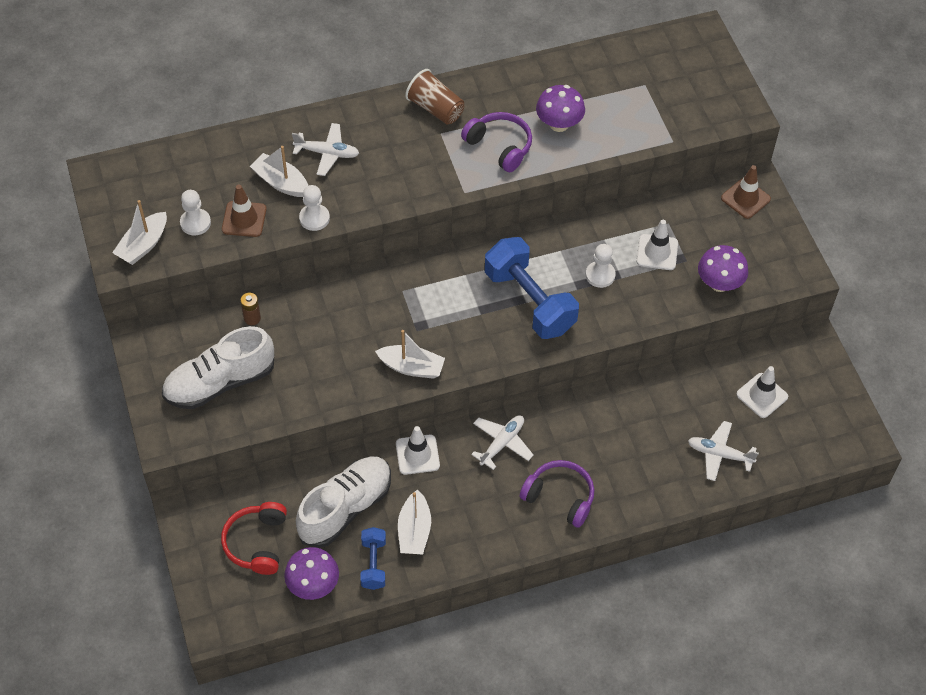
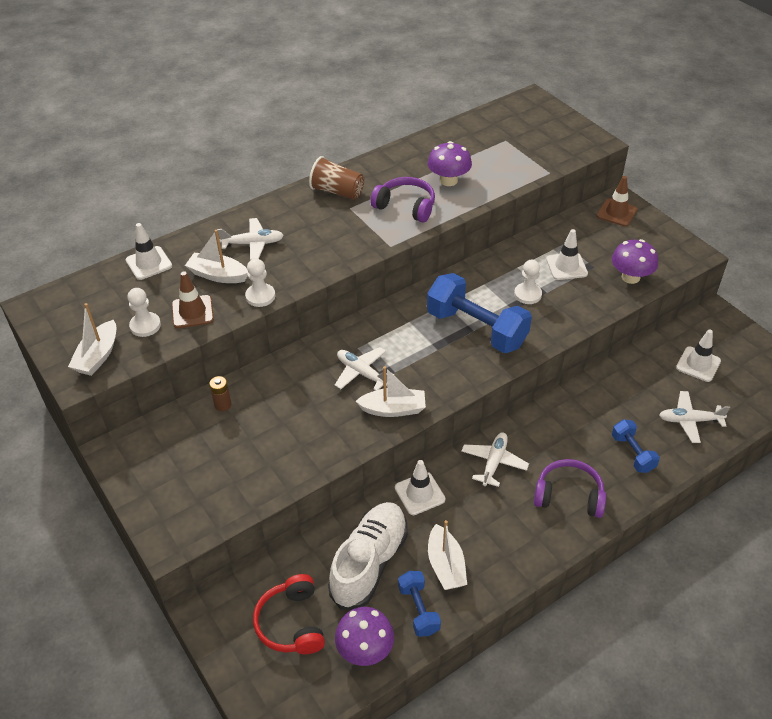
camera: 15 degrees left, 10 degrees down
white shoe [162,326,274,409] -> none
none -> white traffic cone [126,223,172,280]
none -> white plane [335,347,395,390]
none -> blue dumbbell [612,419,660,473]

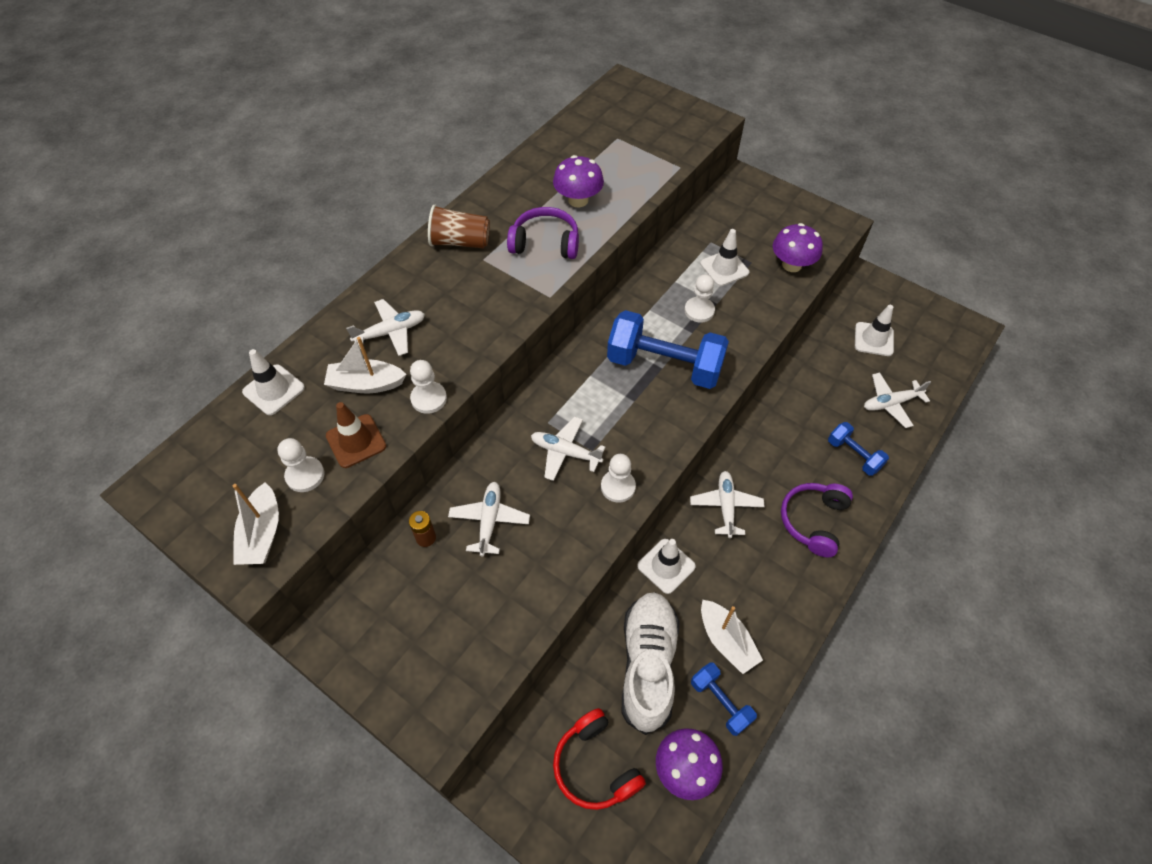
camera: 20 degrees left, 10 degrees up
white boat [355,366,426,417] -> white pawn [601,454,636,503]
purple headphones [534,459,606,518] -> purple headphones turned 60 degrees counterclockwise [781,483,853,557]
brown traffic cone [597,176,637,226] -> none
none -> white plane [448,482,530,557]

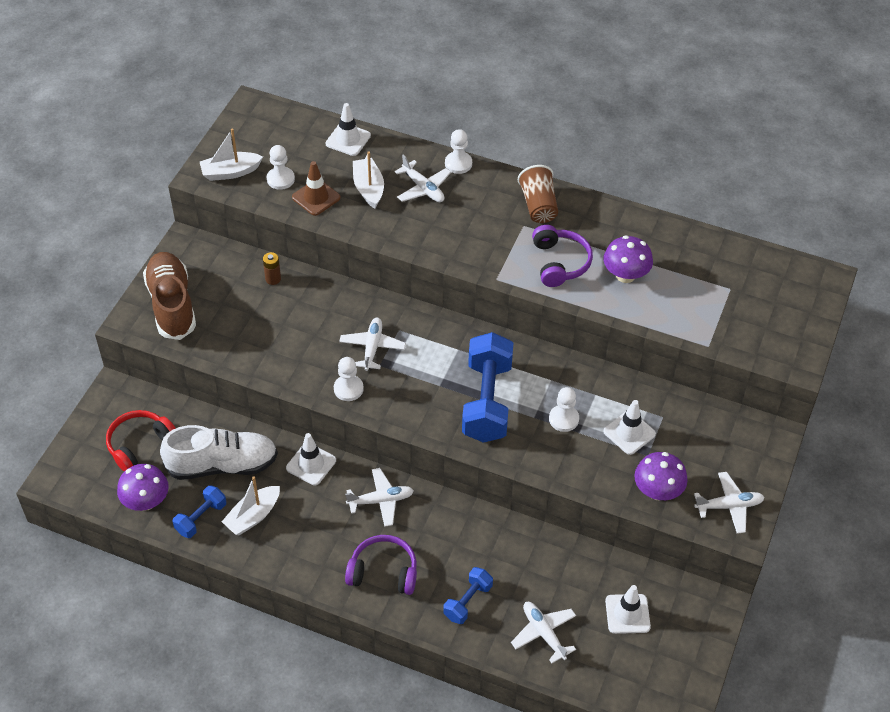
camera: 75 degrees right, 5 degrees down
white pawn [410,360,447,414] -> white pawn moved to [445,129,472,174]
white plane [448,482,530,557] -> white plane moved to [694,472,765,534]
none -> brown shoe [143,252,196,340]

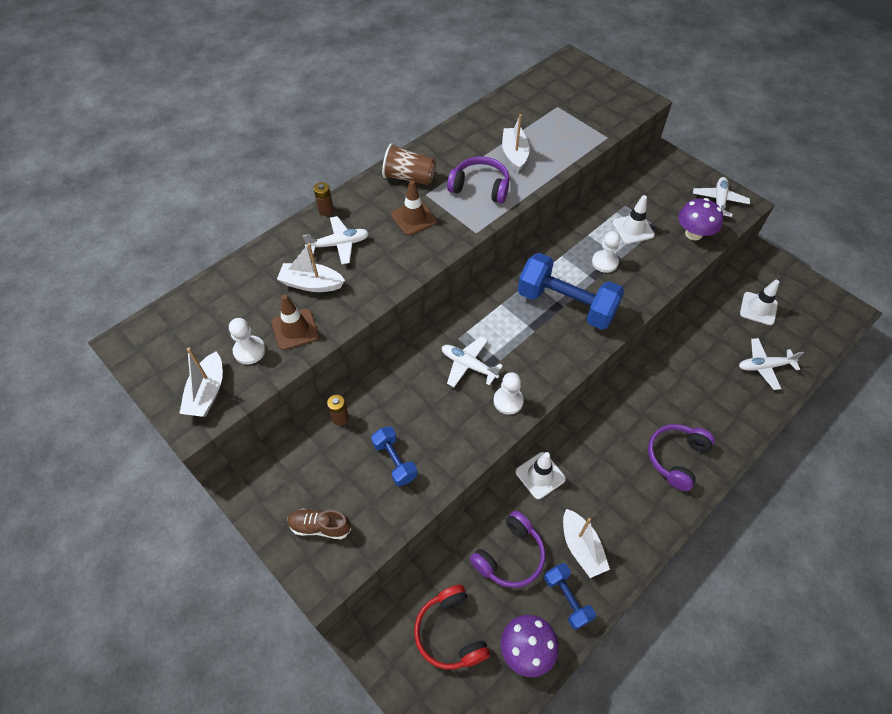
camera: 65 degrees left, 5 degrees up
brown shoe [143,252,196,340] -> brown shoe [287,509,351,539], size x0.51
white shoe [160,425,278,480] -> purple headphones [470,511,546,588]
white traffic cone [326,103,371,156] -> none
white plane [345,468,414,527] -> none
blue dumbbell [443,567,493,624] -> blue dumbbell moved to [371,426,418,486]
white pawn [445,129,472,174] -> brown battery [314,182,334,216]
purple mushroom [603,235,653,283] -> white boat [502,114,530,173]
none -> brown traffic cone [391,180,437,235]

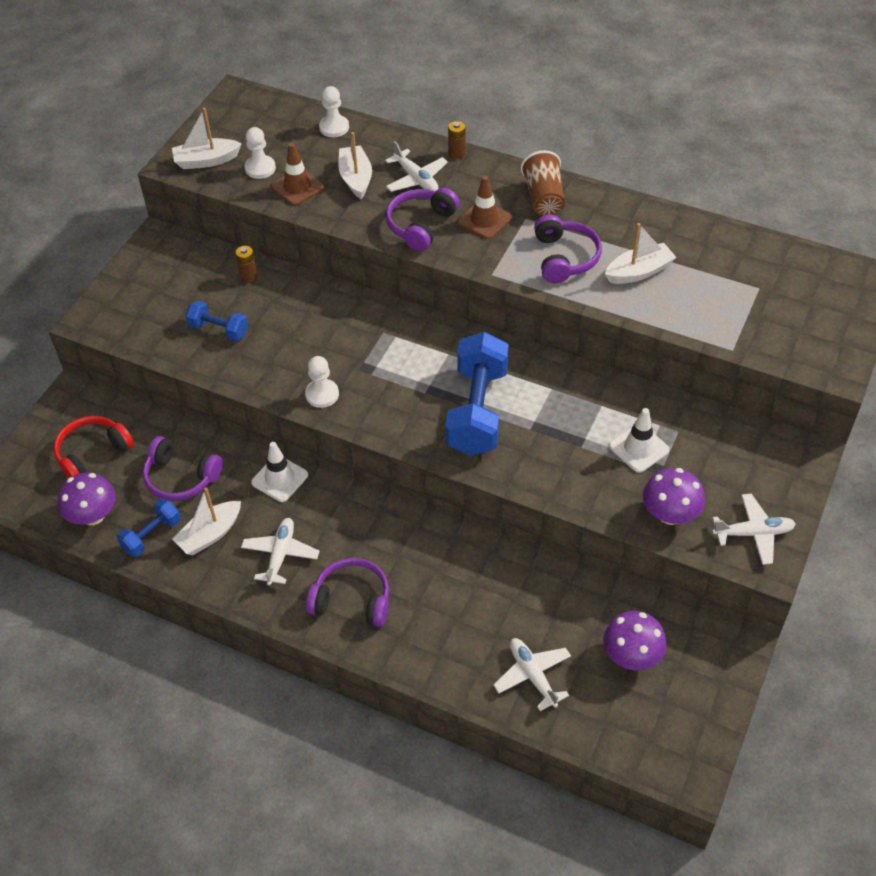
camera: 70 degrees right, 5 degrees down
brown shoe [287,509,351,539] -> none
blue dumbbell [371,426,418,486] -> blue dumbbell turned 75 degrees clockwise [185,300,248,341]
white plane [442,336,503,387] -> white plane moved to [241,518,320,586]
white pawn [592,231,620,273] -> white pawn moved to [319,86,349,137]
white traffic cone [740,280,779,325] -> purple mushroom [603,611,667,670]
none -> purple headphones [386,188,460,251]

